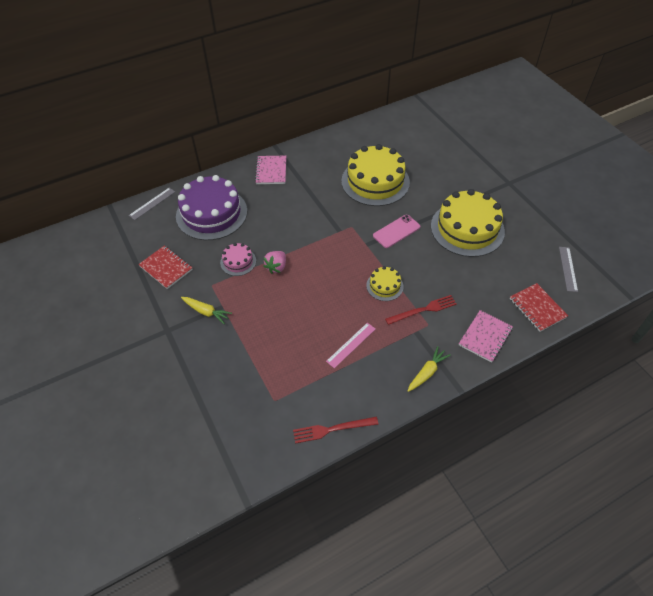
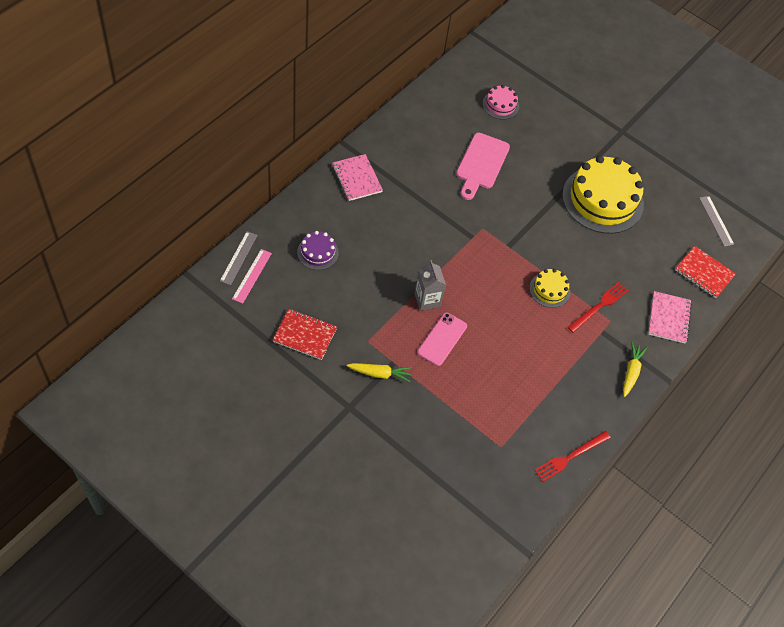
camera: 30 degrees left, 5 degrees up
purple cake [176,175,247,240] -> purple cake [297,231,339,270], size x0.47
pink cake [220,243,256,276] -> pink cake moved to [483,85,519,120]
pink strawberry [263,251,286,274] -> grey carton [414,260,446,311]
pink ruler [326,323,375,368] -> pink ruler moved to [232,249,272,304]
yellow cake [341,144,410,206] -> pink cutting board [456,133,510,200]
pink phone [373,215,420,248] -> pink phone moved to [417,312,467,366]

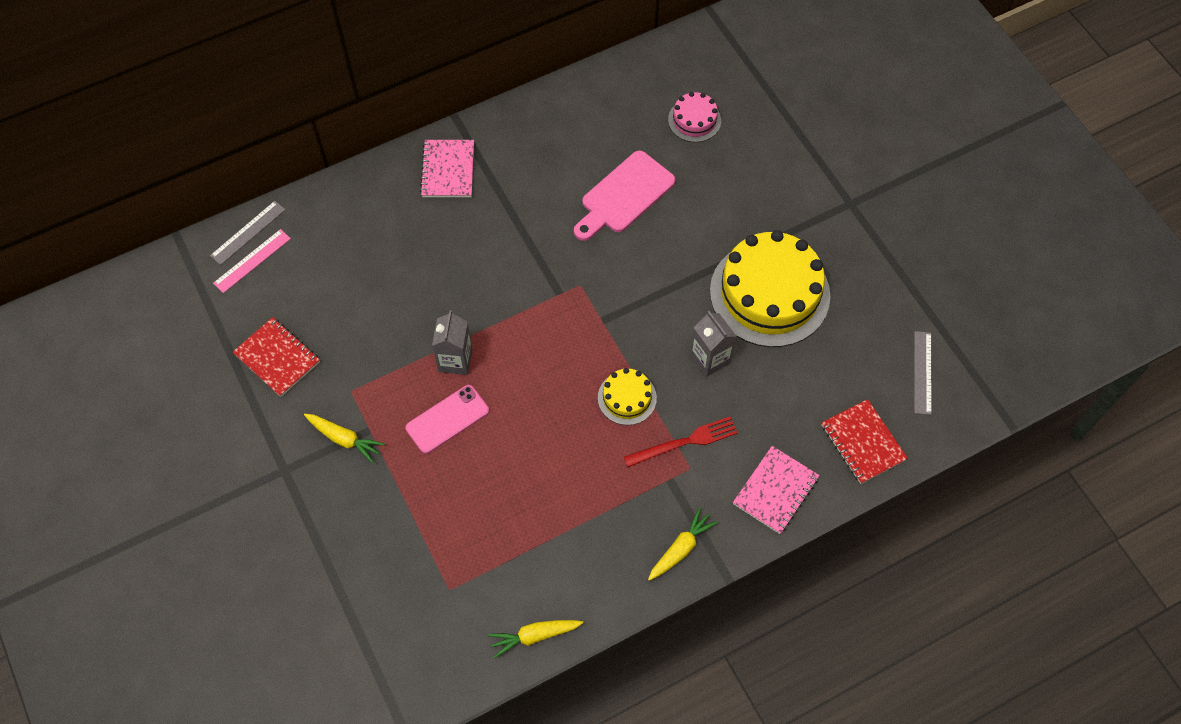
camera: 30 degrees right, 5 degrees up
purple cake [297,231,339,270] -> none
red fork [534,431,611,482] -> yellow carrot [488,620,583,658]
none -> grey carton [690,311,737,377]

